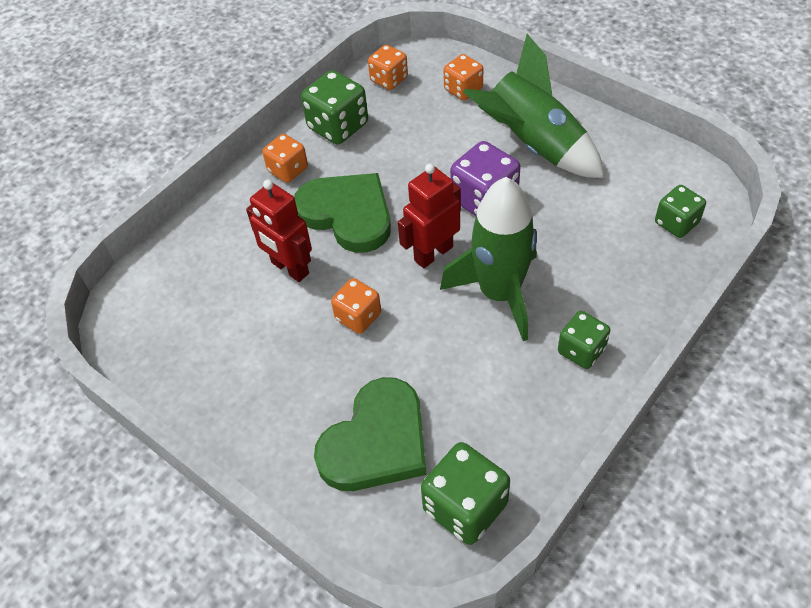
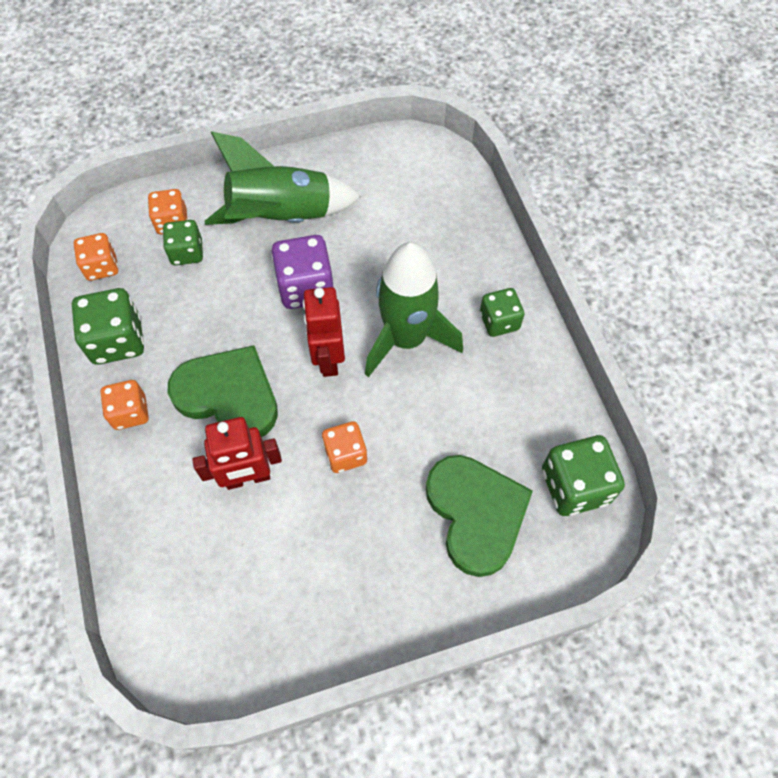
camera: 60 degrees left, 10 degrees up
green heart [294,173,391,253] -> green heart turned 45 degrees clockwise [168,345,278,437]
green dice [655,185,706,238] -> green dice moved to [163,220,203,265]

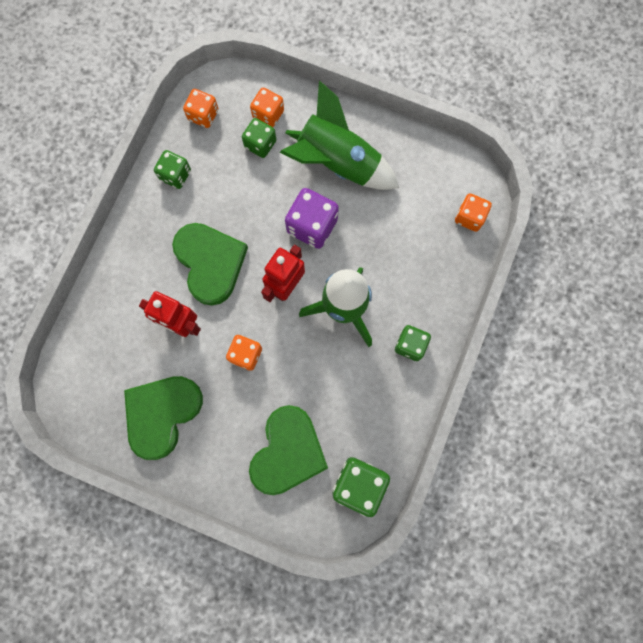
camera: 40 degrees right, 15 degrees up
green dice [72,288,144,365] -> green dice [154,150,191,189], size x0.64
orange dice [100,380,149,430] -> orange dice moved to [455,194,492,232]
none -> green heart [124,376,203,460]

